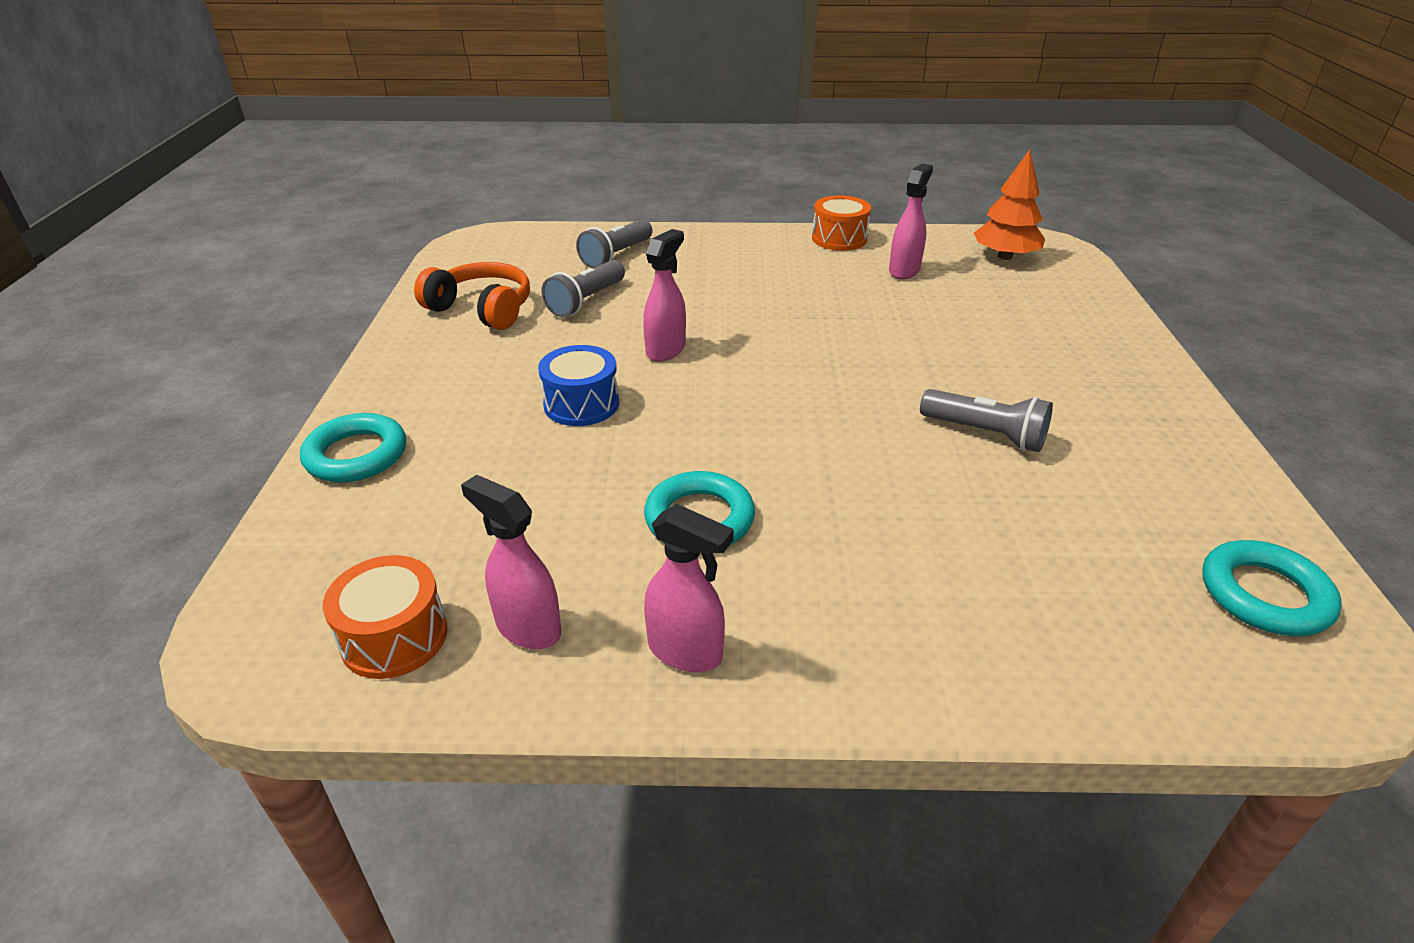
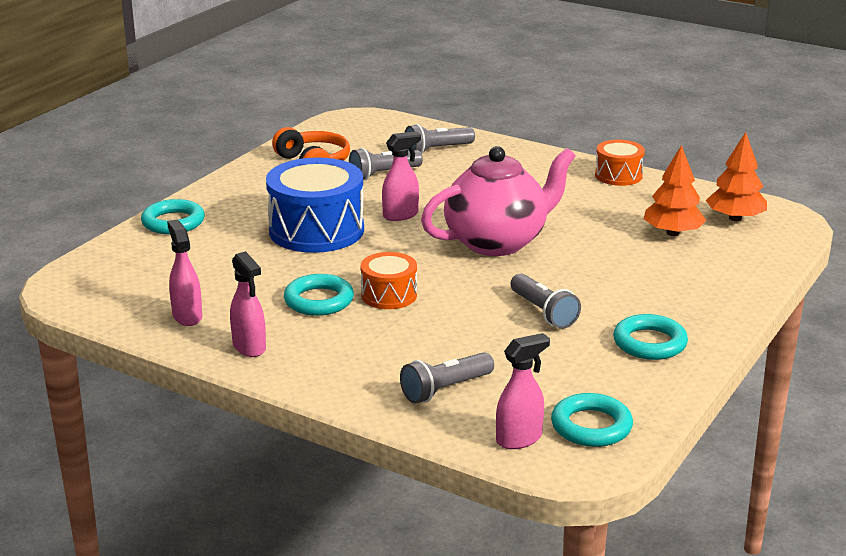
camera: 30 degrees right, 10 degrees down
orange drum [323,555,448,679] -> orange drum moved to [361,252,417,309]
blue drum [538,345,619,426] -> blue drum [266,157,364,253], size x1.86
pink spray bottle [889,163,933,279] -> pink spray bottle moved to [496,333,550,449]
none -> grey flashlight [400,352,494,404]
none -> pink teapot [421,146,575,256]
none -> turquoise ring [613,314,688,360]
none -> orange tree [644,145,706,236]

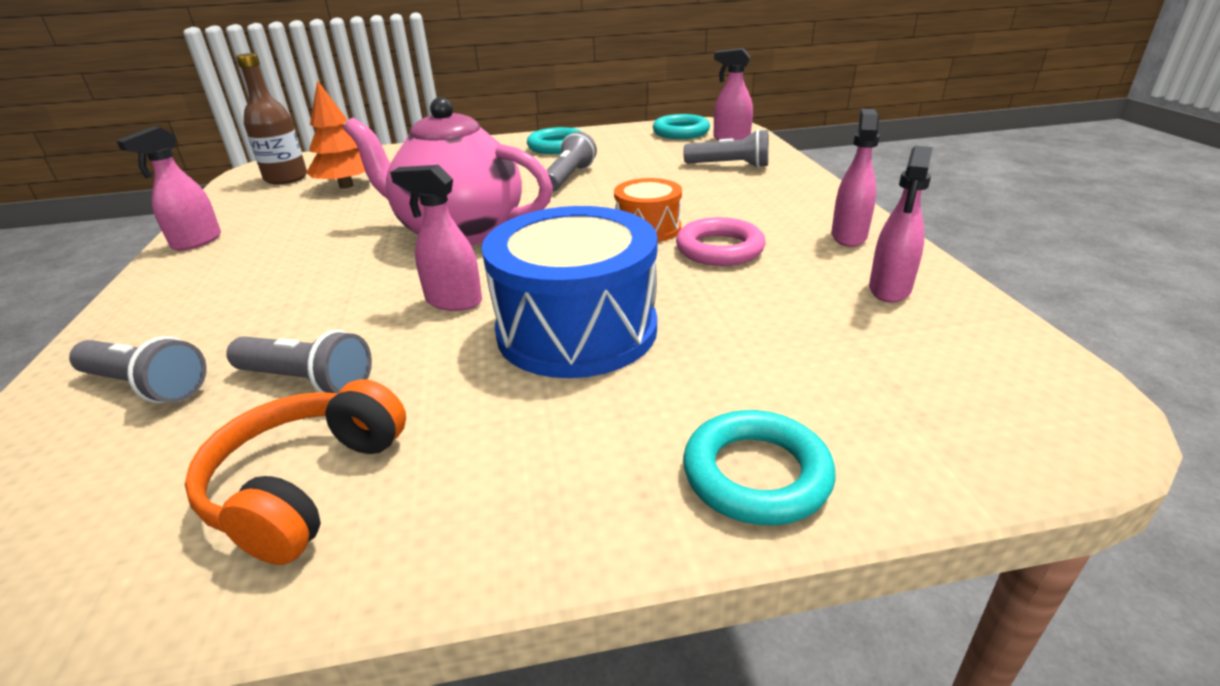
camera: 130 degrees left, 5 degrees up
turquoise ring [284,274,354,316] -> pink ring [676,217,765,266]
orange drum [595,140,645,186] -> pink spray bottle [116,126,221,251]
orange tree [706,132,767,221] -> brown bottle [236,53,307,184]

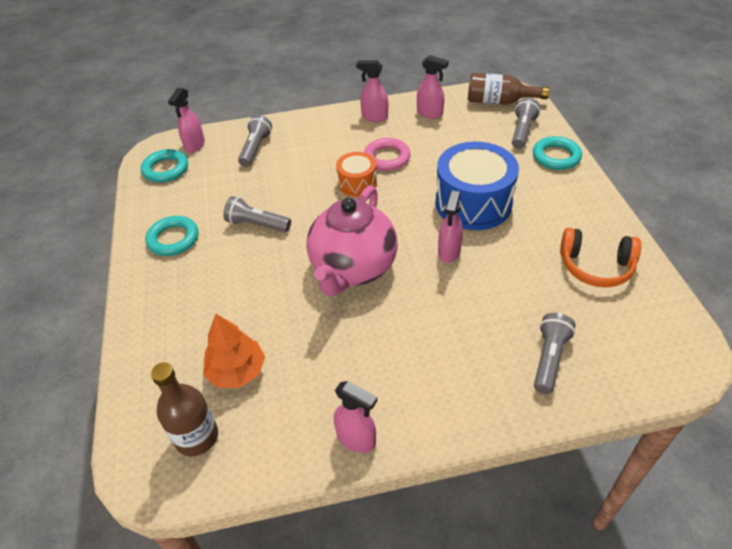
camera: 90 degrees left, 15 degrees up
grey flashlight [226,330,372,393] -> grey flashlight moved to [512,98,540,149]
none -> brown bottle [468,73,549,105]

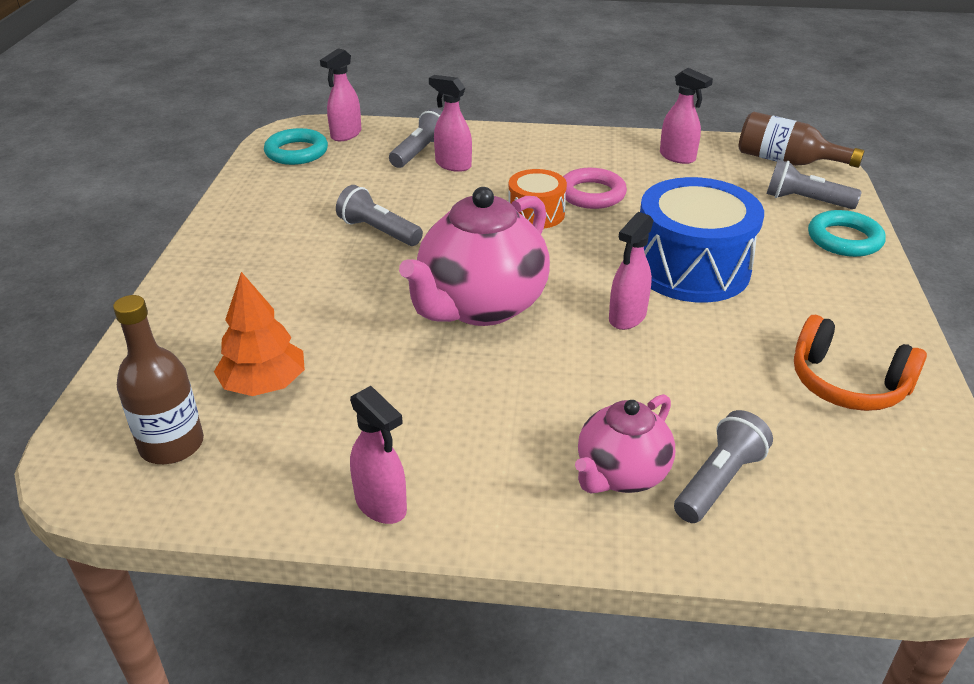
camera: 15 degrees right, 10 degrees down
turquoise ring [145,216,198,256] -> none
pink spray bottle [356,60,388,122] -> pink spray bottle moved to [429,75,472,172]
grey flashlight [512,98,540,149] -> grey flashlight turned 105 degrees counterclockwise [766,160,862,209]
none -> pink teapot [575,394,675,493]

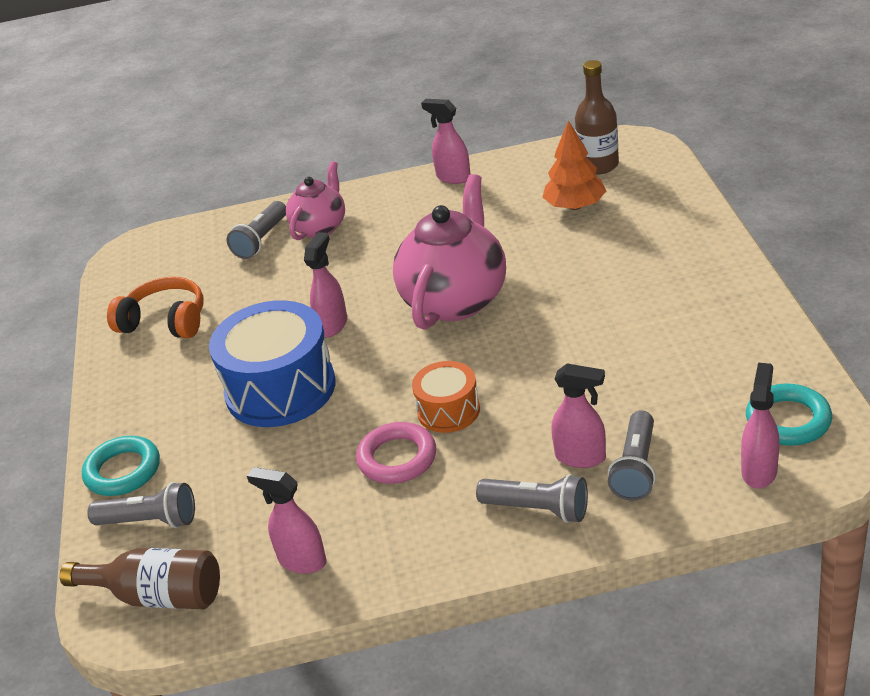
camera: 170 degrees right, 0 degrees up
grey flashlight [336,185,423,246] -> grey flashlight moved to [476,474,588,523]

